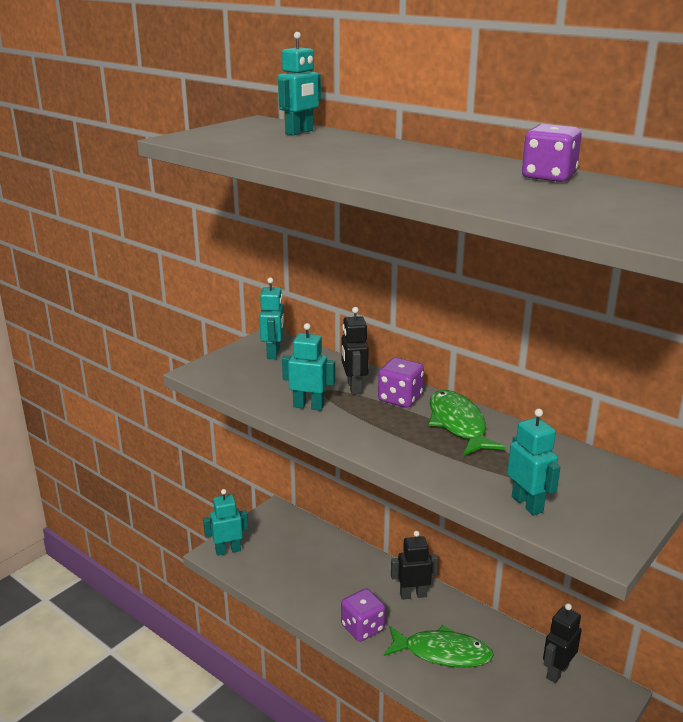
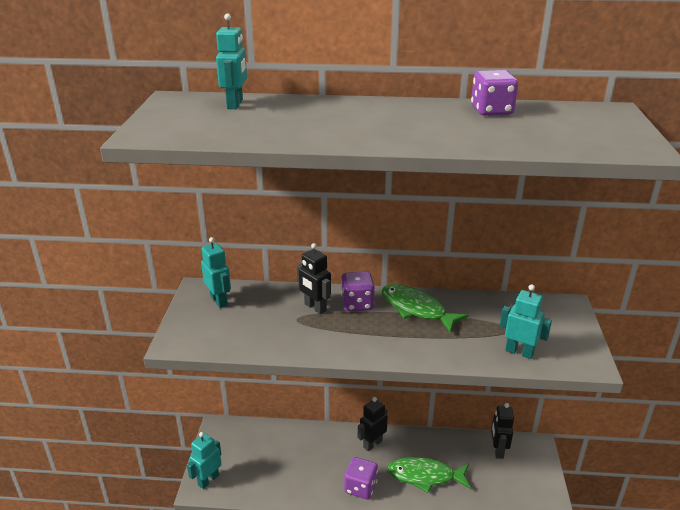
camera: 35 degrees left, 5 degrees up
turquoise robot [282,323,335,411] -> none
green fish [384,625,494,668] -> green fish turned 150 degrees counterclockwise [387,457,471,493]

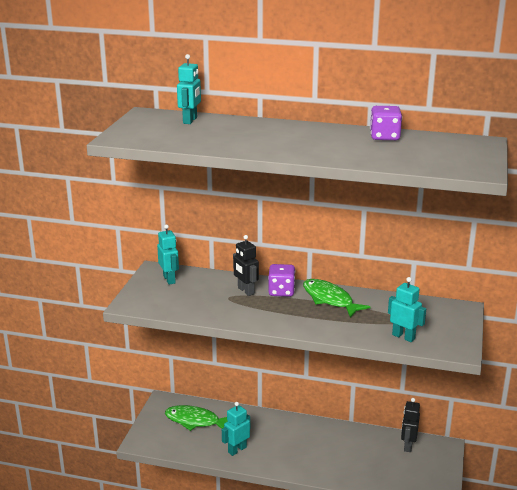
camera: 10 degrees right, 5 degrees down
turquoise robot [187,432,222,489] -> turquoise robot moved to [222,402,250,456]
purple dice [344,457,378,499] -> none
black robot [358,397,388,452] -> none
green fish [387,457,471,493] -> green fish moved to [165,405,227,431]

